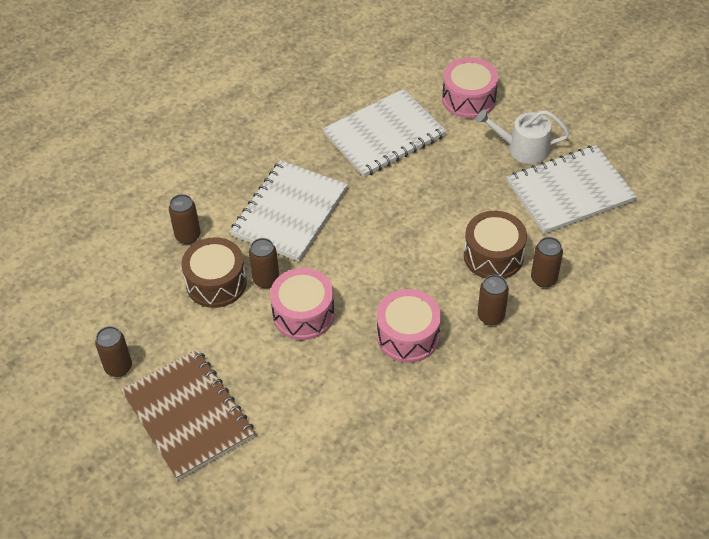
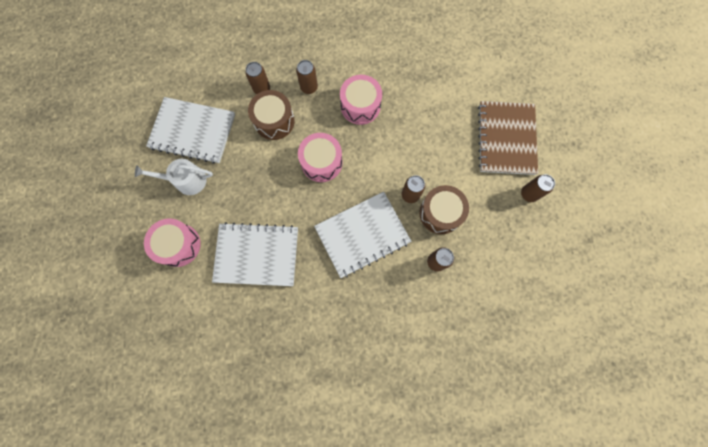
camera: 145 degrees left, 25 degrees up
pink drum [270,268,335,340] -> pink drum moved to [298,133,343,182]
white watering can [476,110,570,164] -> white watering can turned 135 degrees clockwise [135,159,213,195]

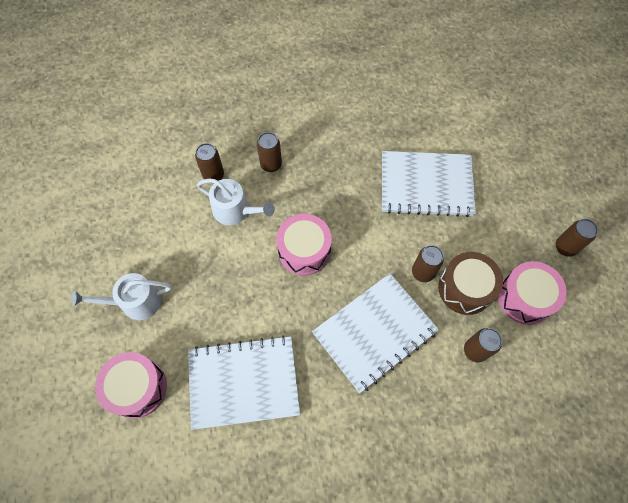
camera: 10 degrees left, 10 degrees down
white notebook [146,97,235,164] -> white notebook moved to [382,151,476,217]
brown drum [248,90,295,140] -> white watering can [197,178,275,225]
pink drum [340,75,382,125] -> pink drum moved to [498,261,567,325]
brown notebook [478,101,538,175] -> none

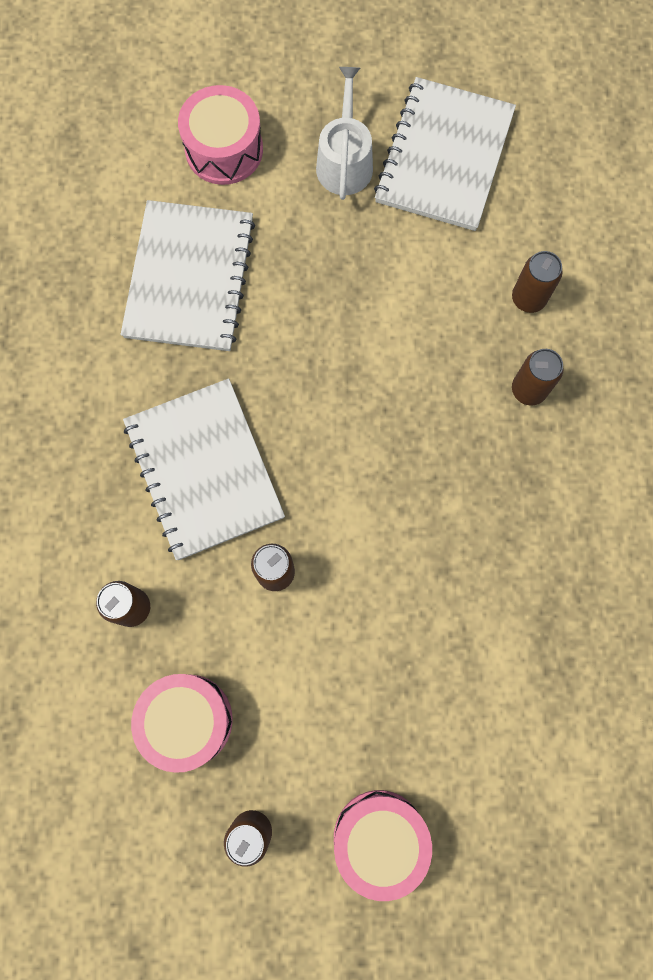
camera: 105 degrees right, 10 degrees up
white watering can [197,178,275,225] -> none
pink drum [276,214,332,276] -> pink drum moved to [334,790,432,901]
white notebook [382,151,476,217] -> white notebook moved to [374,77,516,231]
brown drum [438,252,503,315] -> none

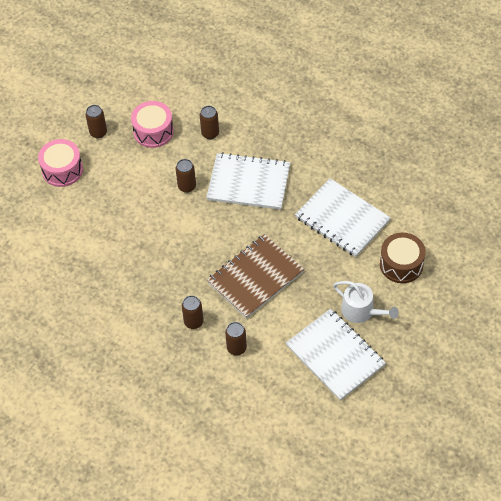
camera: 125 degrees right, 20 degrees down
pink drum [178,85,263,185] -> brown drum [380,233,426,283]
none -> brown notebook [207,234,304,319]

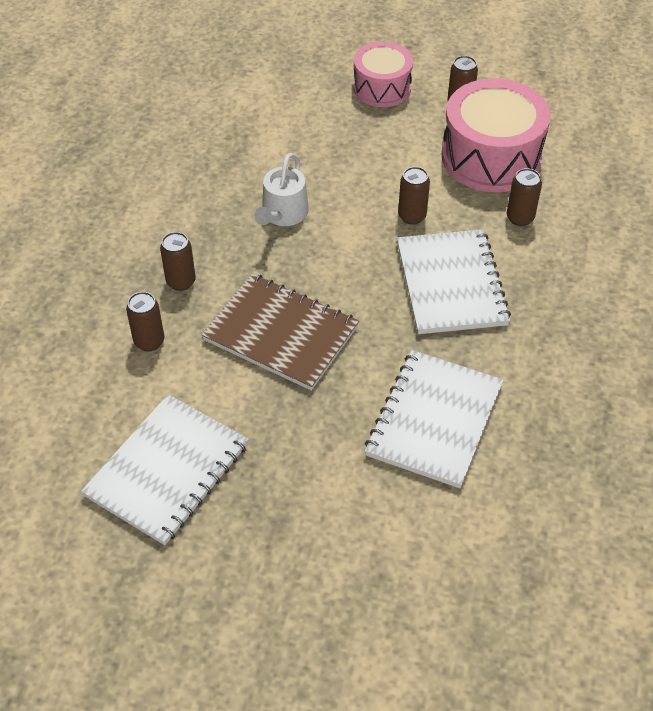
camera: 70 degrees right, 5 degrees down
pink drum [131,101,174,148] -> pink drum [442,79,551,192], size x1.62
white watering can [333,281,399,323] -> white watering can moved to [254,153,309,226]
brown drum [380,233,426,283] -> none

